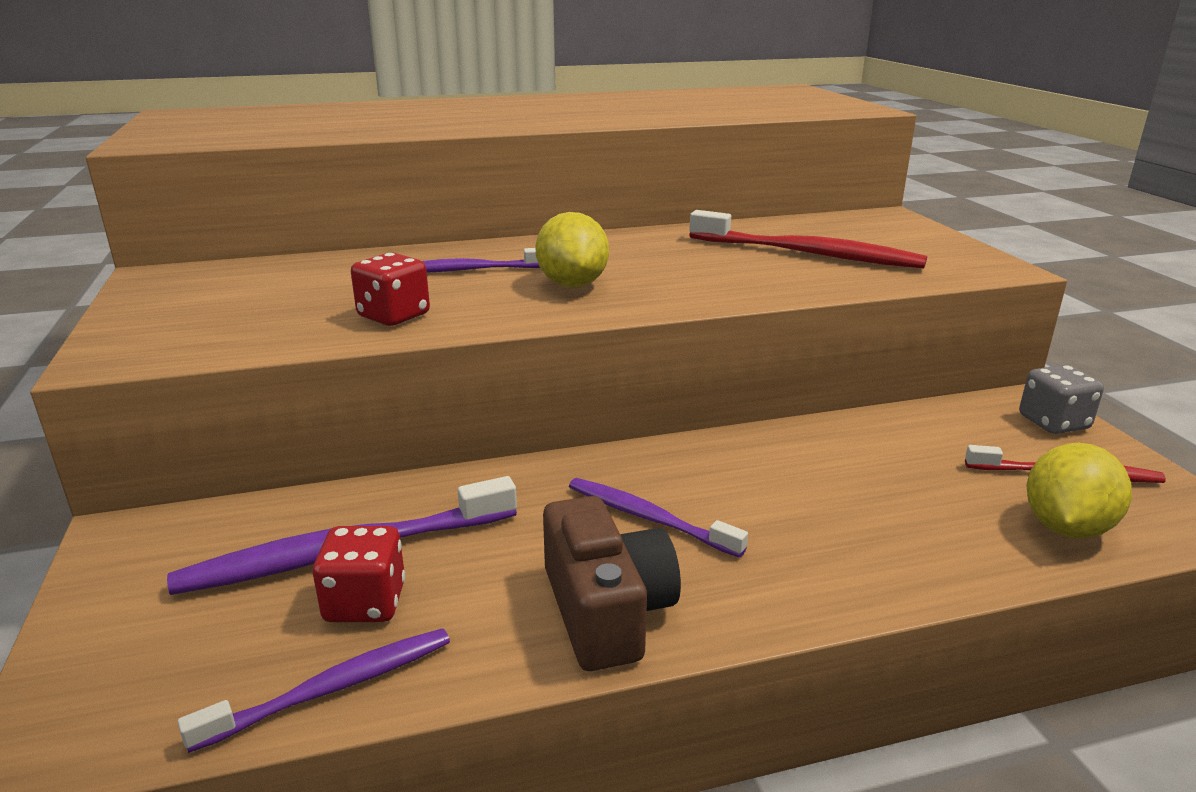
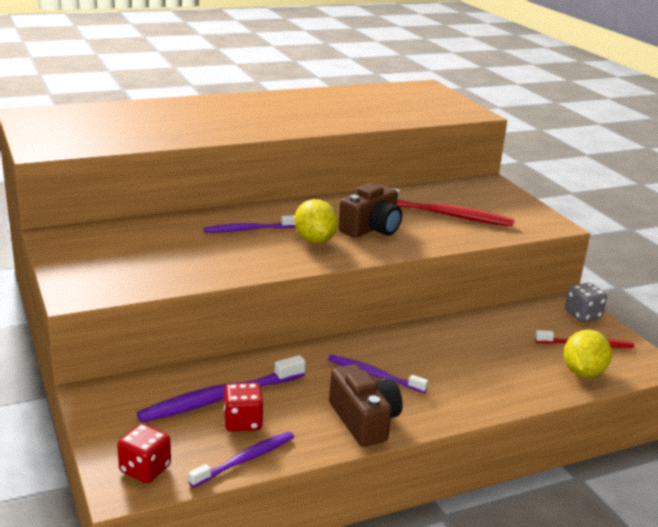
camera: 10 degrees left, 0 degrees up
red dice [351,252,430,326] -> red dice moved to [117,424,171,483]
none -> brown camera [338,183,402,238]

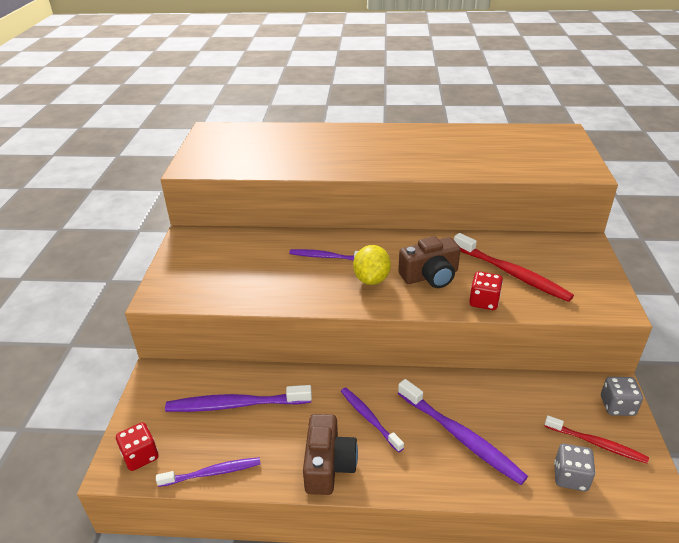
camera: 30 degrees right, 10 degrees up
red dice [223,383,264,432] -> red dice moved to [469,271,503,310]
yellow lemon [564,329,612,378] -> grey dice [554,444,596,491]
none -> purple toothbrush [398,379,528,485]

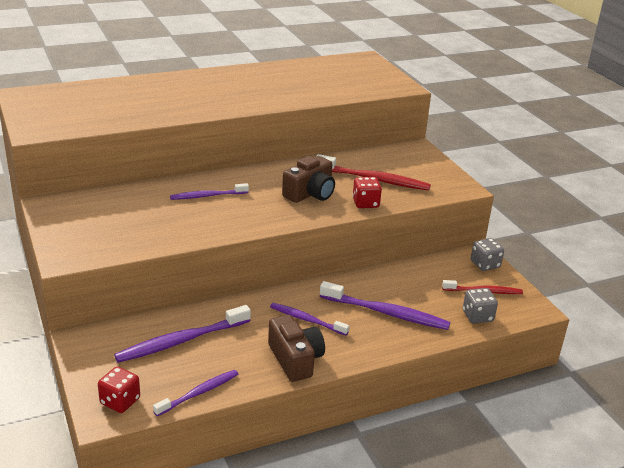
camera: 30 degrees left, 5 degrees down
yellow lemon [353,245,391,285] -> none

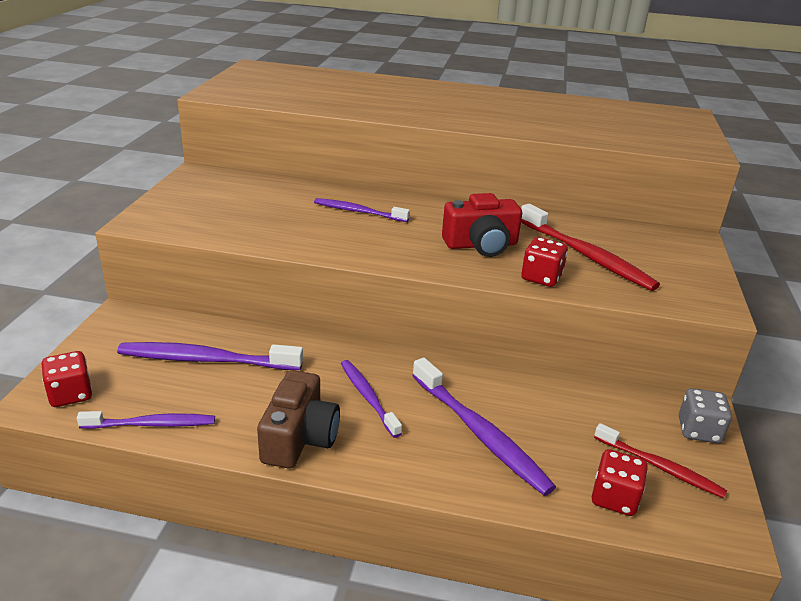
camera: 35 degrees right, 0 degrees up
brown camera [282,156,335,203] -> red camera [442,193,522,257]
grey dice [463,288,498,324] -> red dice [592,449,648,516]

